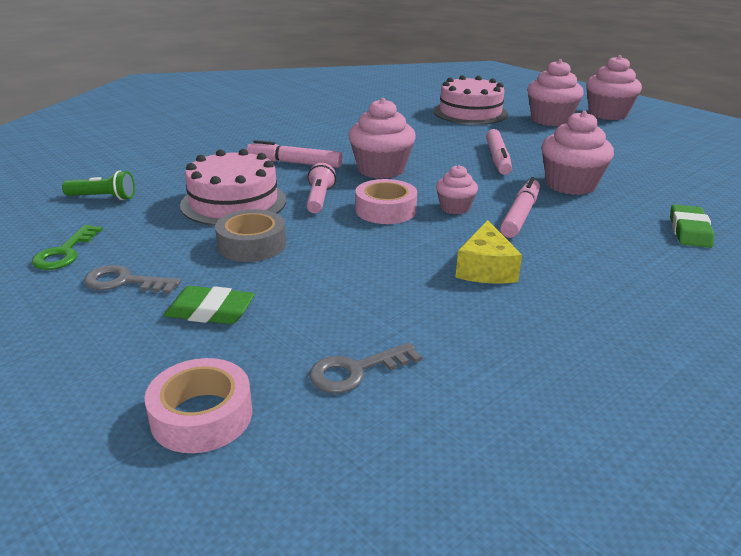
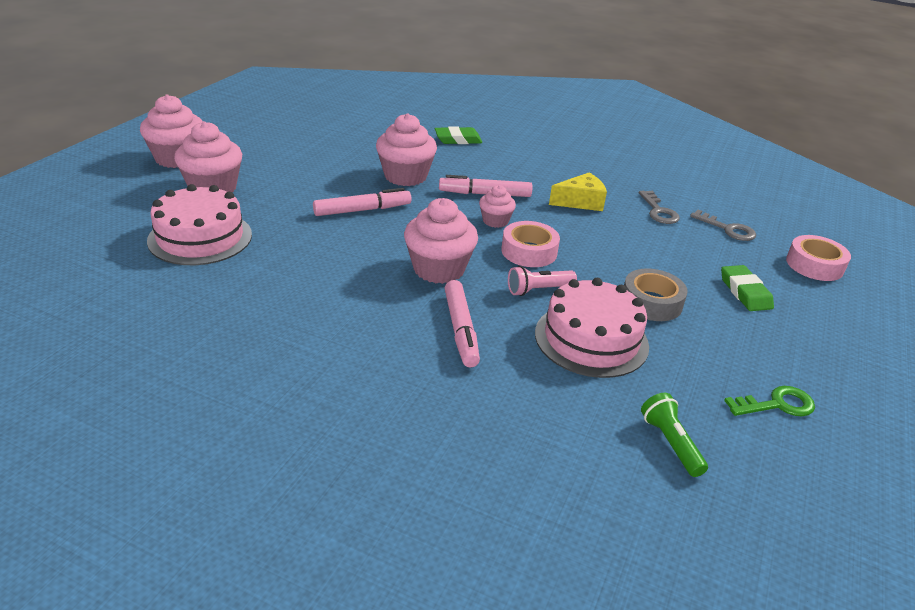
camera: 115 degrees left, 5 degrees up
grey key [84,265,181,294] -> grey key moved to [639,191,680,224]

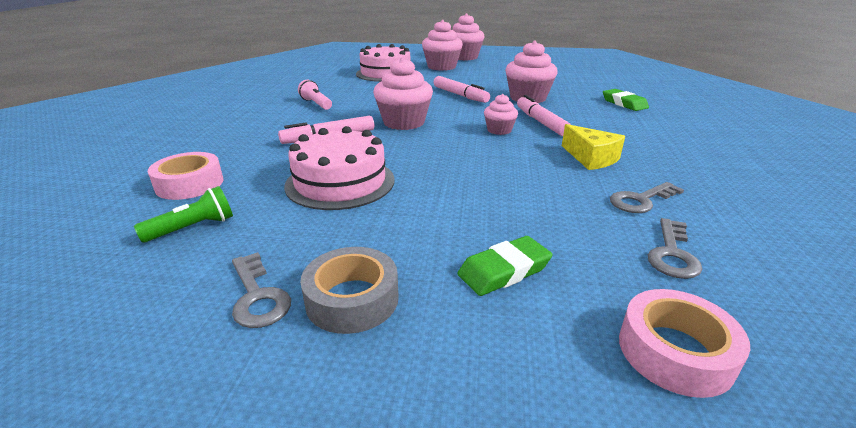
camera: 75 degrees right, 5 degrees down
pink tape [501,221,560,267] -> pink tape moved to [148,152,224,200]
pink flashlight [508,266,577,296] -> pink flashlight moved to [298,80,332,110]
grey tape [624,268,688,321] -> grey tape moved to [300,247,399,334]
green key [724,386,815,416] -> grey key [232,252,291,328]

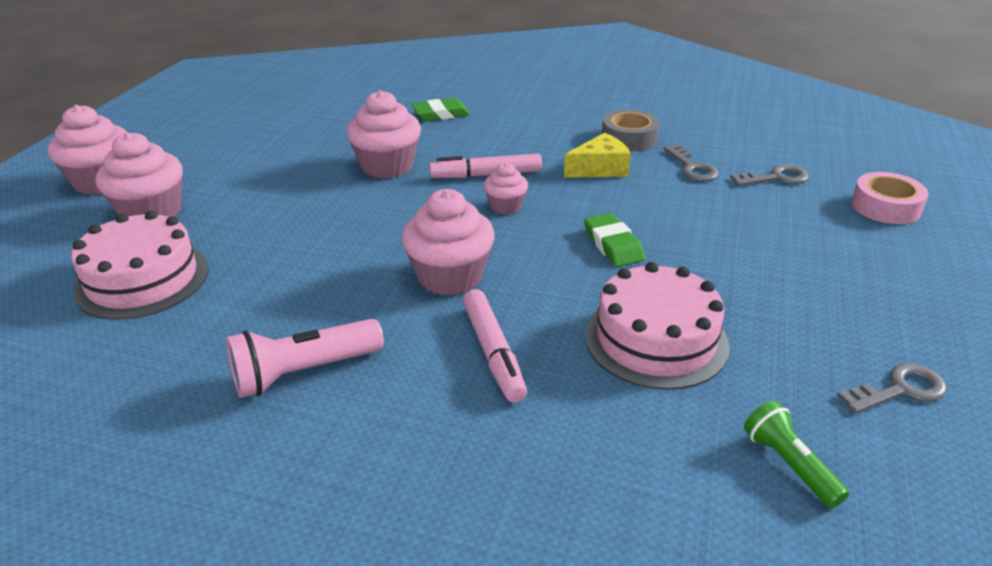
camera: 80 degrees left, 5 degrees up
pink tape [148,152,224,200] -> none
pink flashlight [298,80,332,110] -> pink flashlight [226,319,384,398], size x1.53
grey tape [300,247,399,334] -> grey tape moved to [602,109,660,151]
pink marker [434,76,490,103] -> none
green eraser [458,236,552,296] -> green eraser moved to [584,213,645,267]
grey key [648,218,702,279] -> grey key turned 45 degrees counterclockwise [730,165,809,186]

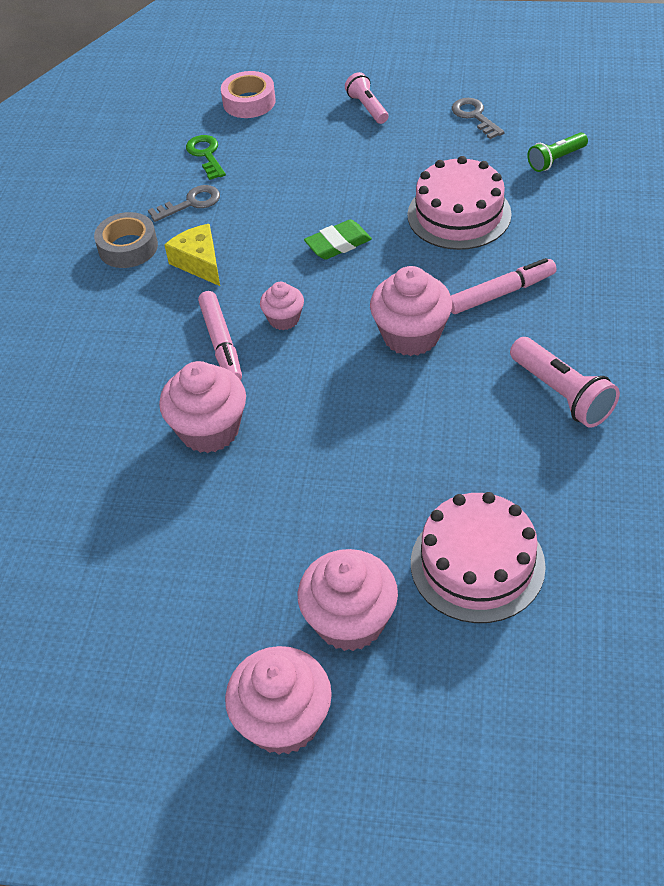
camera: 95 degrees left, 15 degrees up
green eraser [411,98,470,121] -> none
grey key [730,165,809,186] -> green key [186,135,226,180]
none -> pink flashlight [345,72,388,124]

